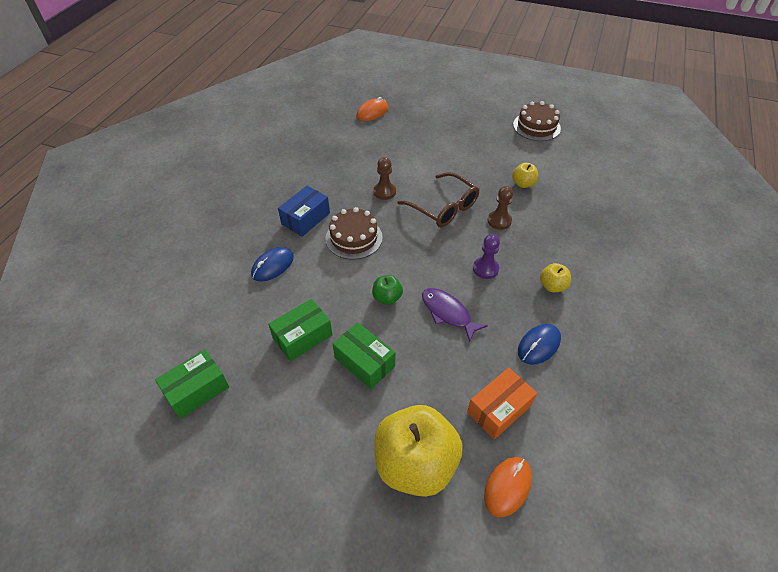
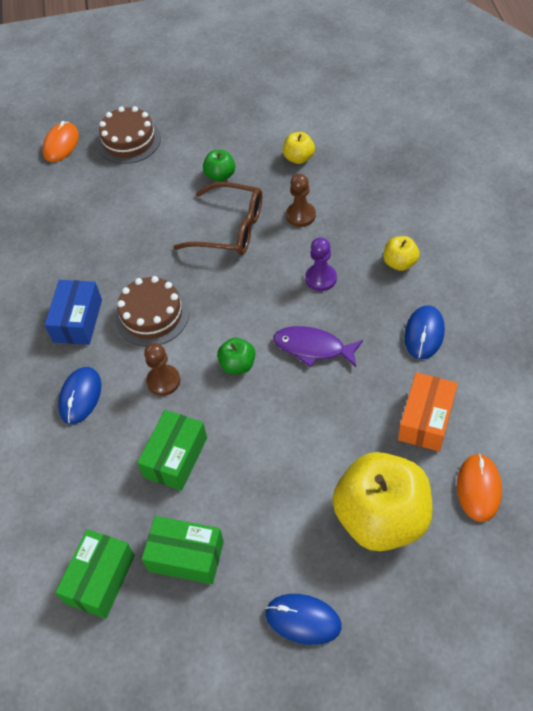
camera: 25 degrees left, 5 degrees up
green box [333,322,396,389] -> green box moved to [142,516,224,584]
brown pawn [373,157,396,200] -> brown pawn moved to [144,343,180,396]
brown cake [513,101,561,141] -> brown cake moved to [97,106,161,164]
none -> green apple [203,150,235,182]
none -> blue mouse [265,594,342,645]

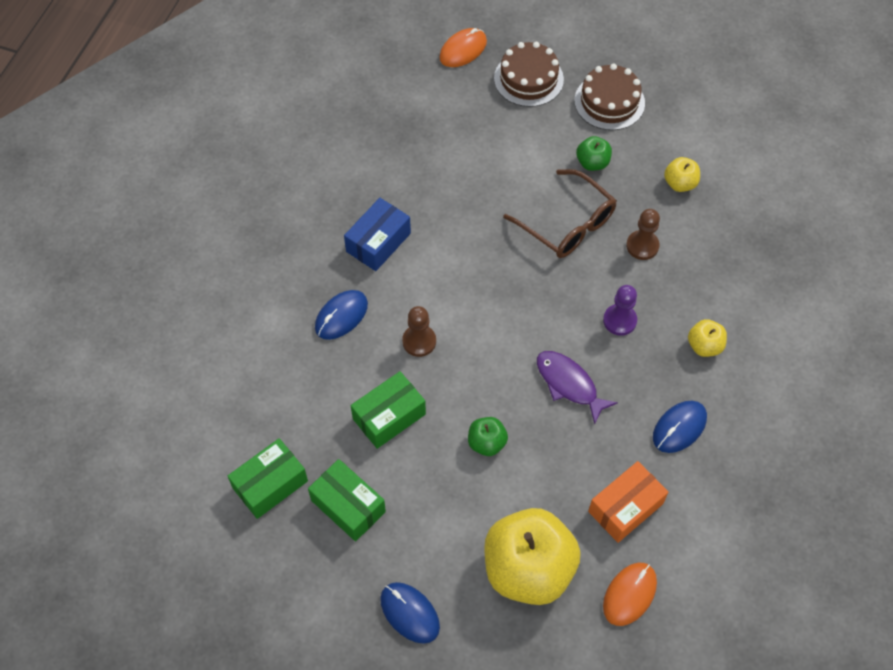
camera: 25 degrees right, 5 degrees up
brown cake [115,276,189,346] -> brown cake moved to [574,64,645,130]
green apple [217,338,255,374] -> green apple moved to [468,417,508,456]

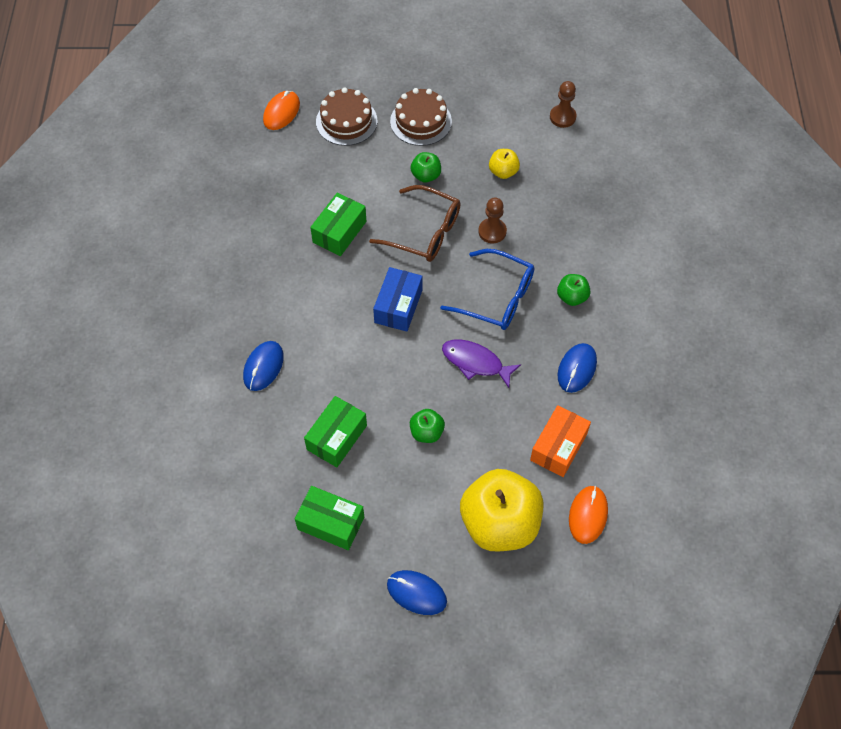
camera: 20 degrees left, 0 degrees up
green box [228,438,308,519] -> green box moved to [310,193,366,256]
blue box [344,198,411,271] -> blue box moved to [373,267,422,332]
brown pawn [402,306,436,357] -> brown pawn moved to [550,81,577,128]
purple pawn [603,285,637,336] -> blue glasses [440,249,534,330]
yellow apple [688,319,727,357] -> green apple [557,274,590,306]

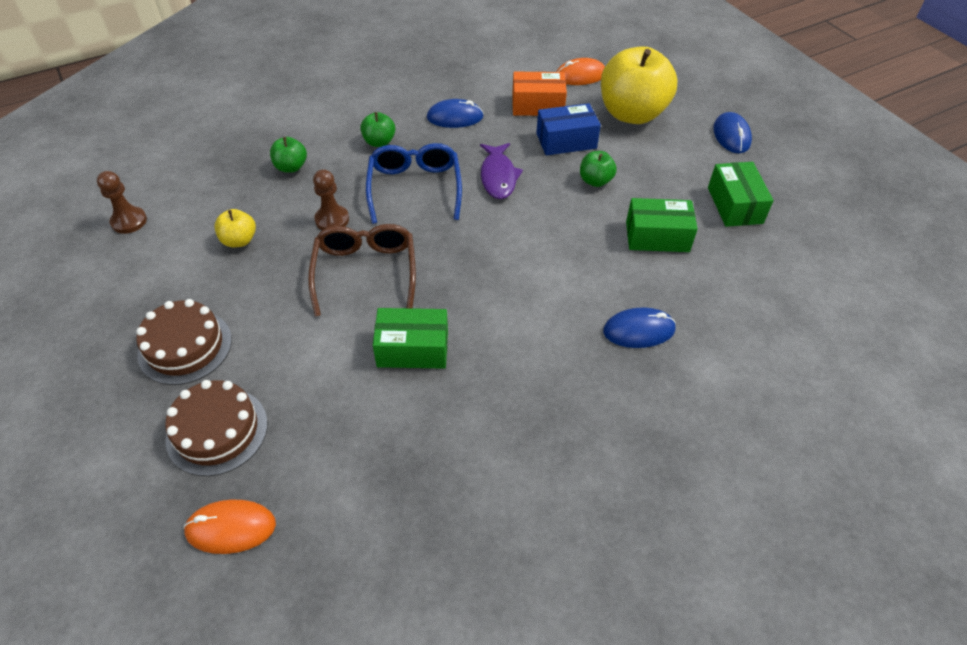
camera: 120 degrees left, 10 degrees down
blue box [373,267,422,332] -> blue box moved to [536,103,601,155]
green apple [411,152,441,183] -> green apple moved to [270,137,307,173]

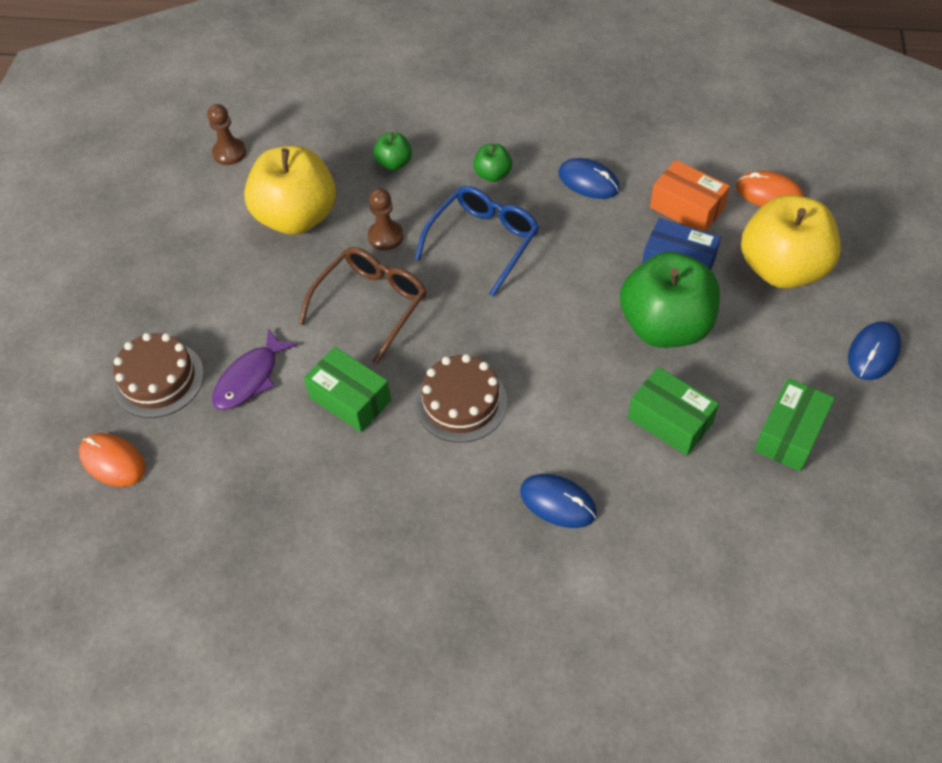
camera: 40 degrees right, 5 degrees up
brown cake [136,299,232,385] -> brown cake moved to [415,354,507,443]
yellow apple [214,209,256,247] -> yellow apple [244,146,336,235], size x2.24
purple fish [480,143,523,199] -> purple fish moved to [212,328,297,410]
green apple [580,151,617,187] -> green apple [620,252,720,348], size x2.24

